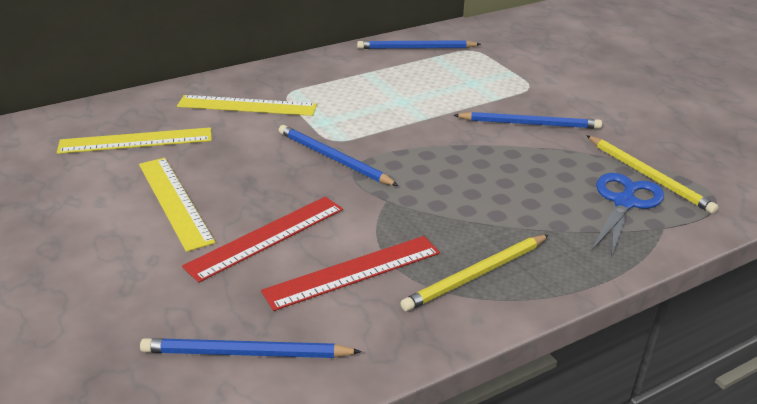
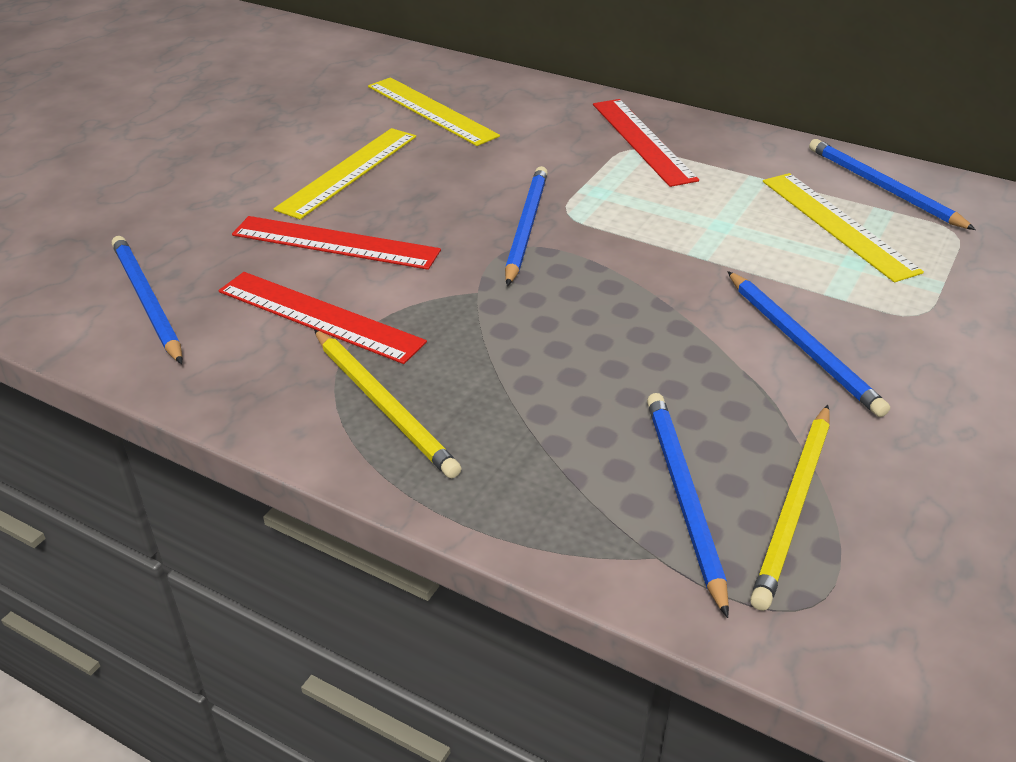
camera: 60 degrees right, 5 degrees up
yellow ruler [177,95,317,116] -> yellow ruler moved to [763,173,924,282]
yellow pencil [401,235,549,311] -> yellow pencil turned 150 degrees counterclockwise [314,329,462,478]
blue scissors [592,173,664,258] -> blue pencil [647,393,729,618]
none -> red ruler [593,99,699,187]

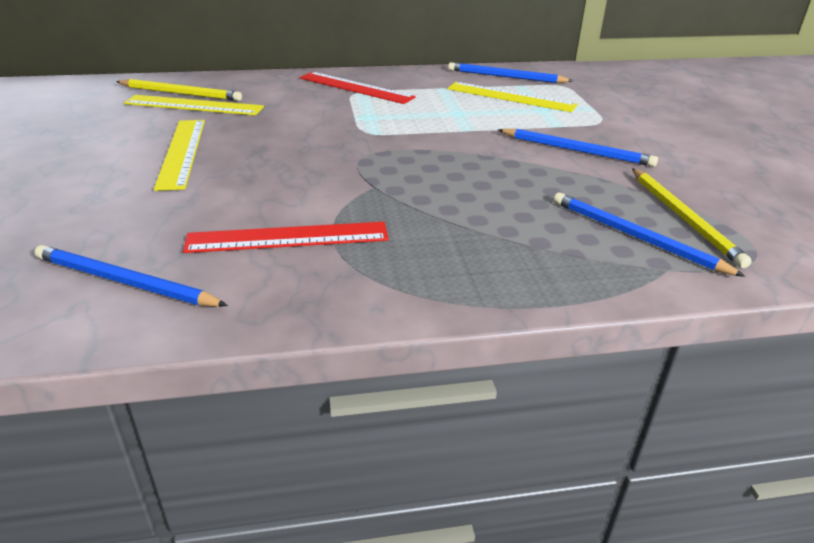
camera: 40 degrees left, 5 degrees down
red ruler [232,216,441,270] -> none
yellow pencil [314,329,462,478] -> yellow pencil moved to [116,79,242,101]
blue pencil [505,166,548,286] -> none

